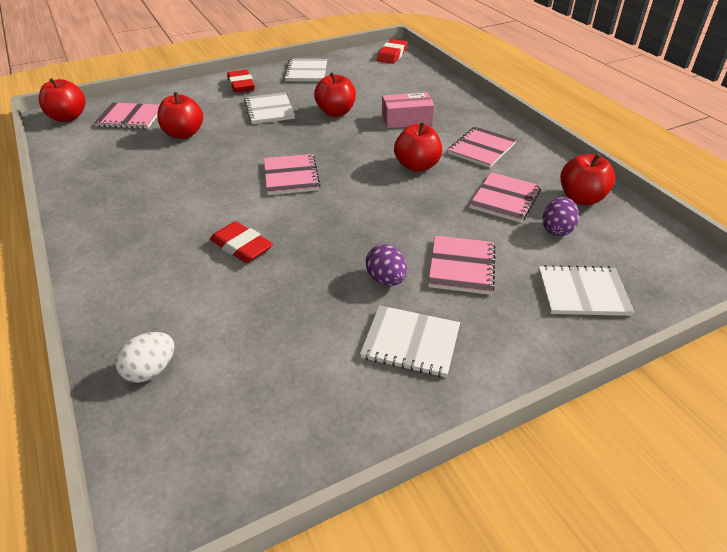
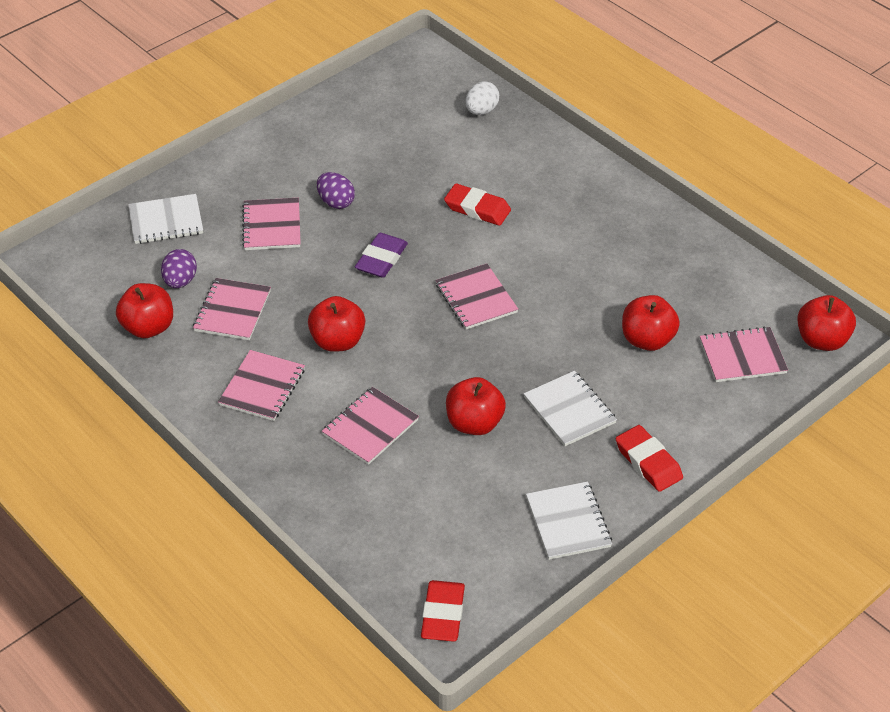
camera: 165 degrees right, 5 degrees up
white notebook [360,305,460,377] -> none
pink box [382,92,435,128] -> pink notebook [322,387,419,465]
none -> purple eraser [355,233,408,278]

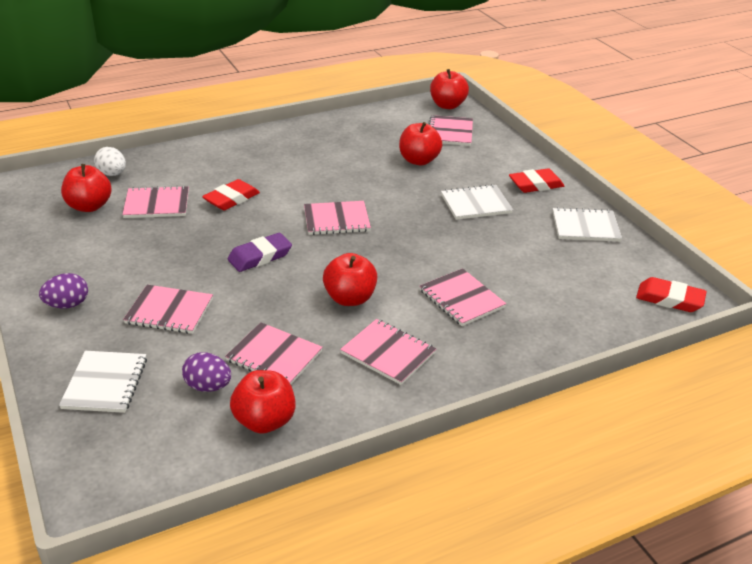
camera: 75 degrees left, 10 degrees down
purple egg [317,172,355,209] -> purple egg moved to [39,273,88,308]
purple eraser [355,233,408,278] -> purple eraser turned 75 degrees counterclockwise [227,233,292,272]
red apple [446,377,506,435] -> red apple moved to [61,164,112,212]
none -> pink notebook [122,185,189,218]

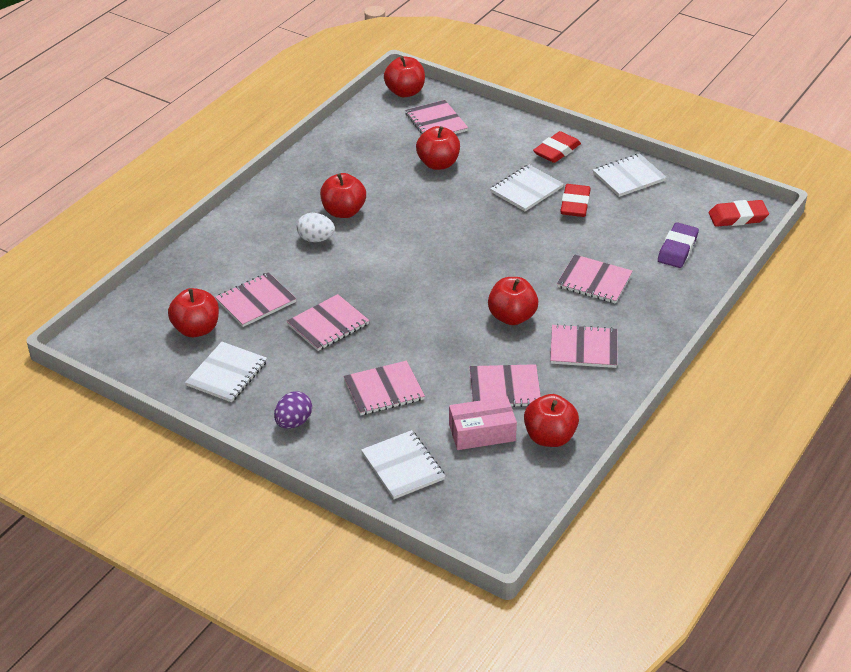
camera: 30 degrees left, 5 degrees up
white egg [94,147,126,176] -> white egg moved to [297,213,335,242]
purple egg [182,352,231,392] -> pink box [449,397,517,450]
red eraser [202,179,260,211] -> red eraser moved to [560,184,590,217]
purple eraser [227,233,292,272] -> purple eraser moved to [658,222,699,268]
pink notebook [304,201,371,235] -> pink notebook moved to [287,294,369,351]
none -> white notebook [185,342,267,402]
none -> red apple [320,173,366,218]

